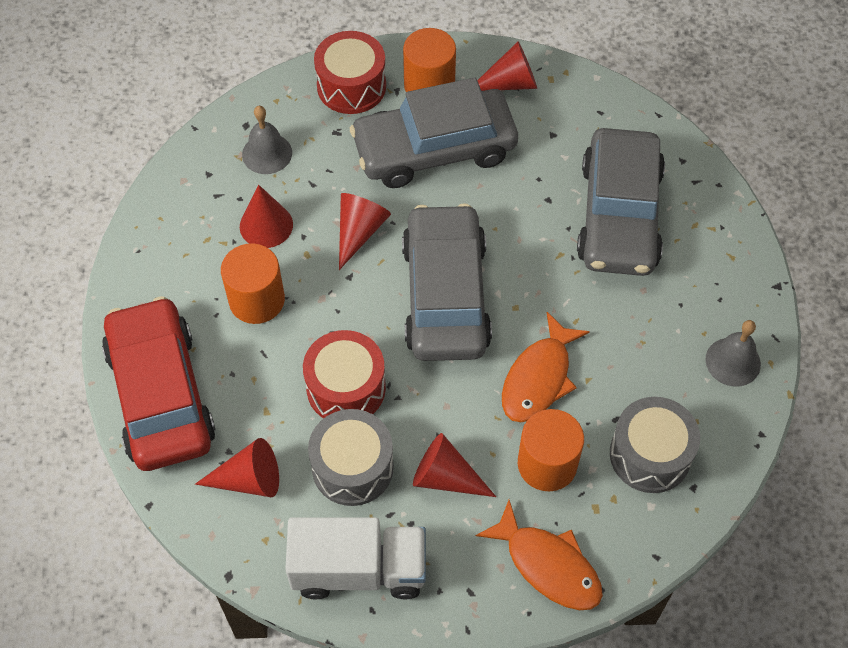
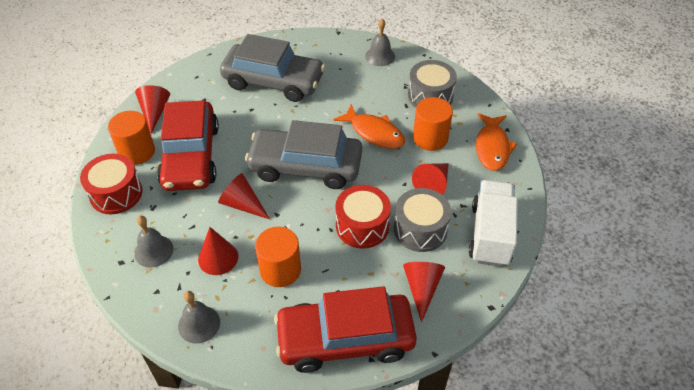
camera: 80 degrees left, 10 degrees down
grey car [350,77,518,188] -> red car [157,100,219,191]
orange fish [476,500,603,610] -> orange fish turned 135 degrees clockwise [476,113,517,171]
none -> grey bell [178,291,220,344]

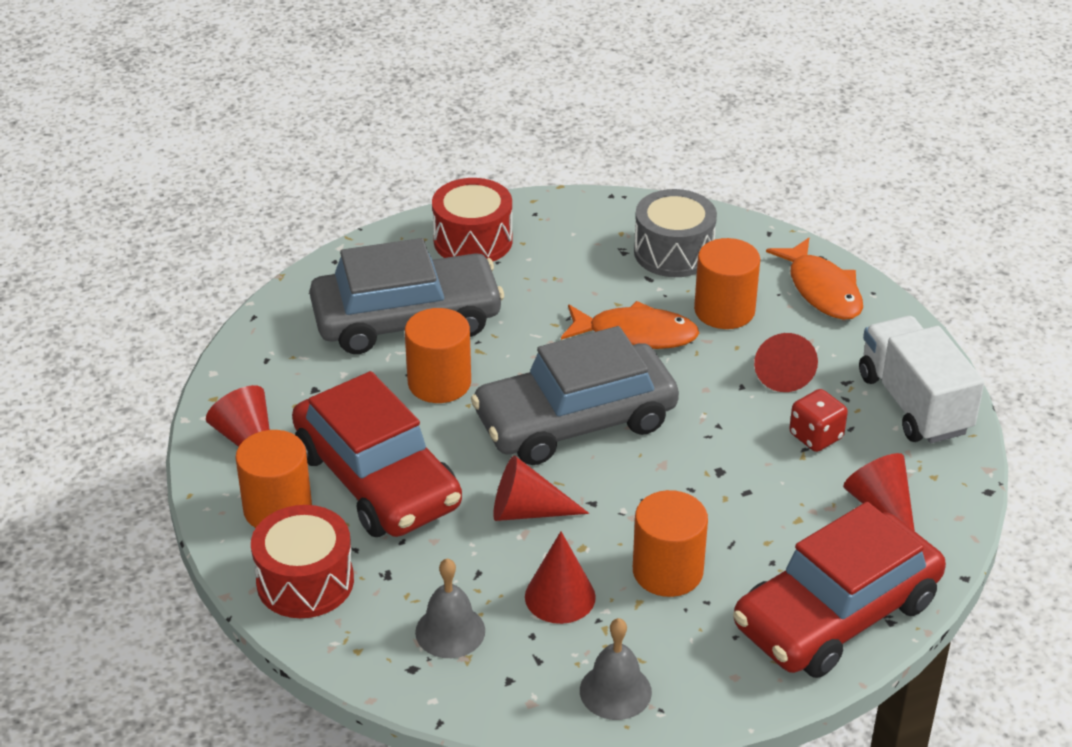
camera: 30 degrees left, 10 degrees down
red drum [335,185,391,249] -> red drum moved to [432,178,513,261]
grey bell [365,19,395,66] -> none
grey drum [394,188,451,252] -> red dice [789,389,848,452]
none -> orange cylinder [405,308,471,403]

